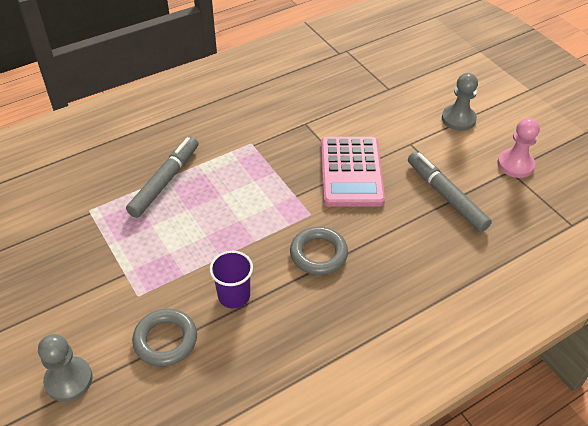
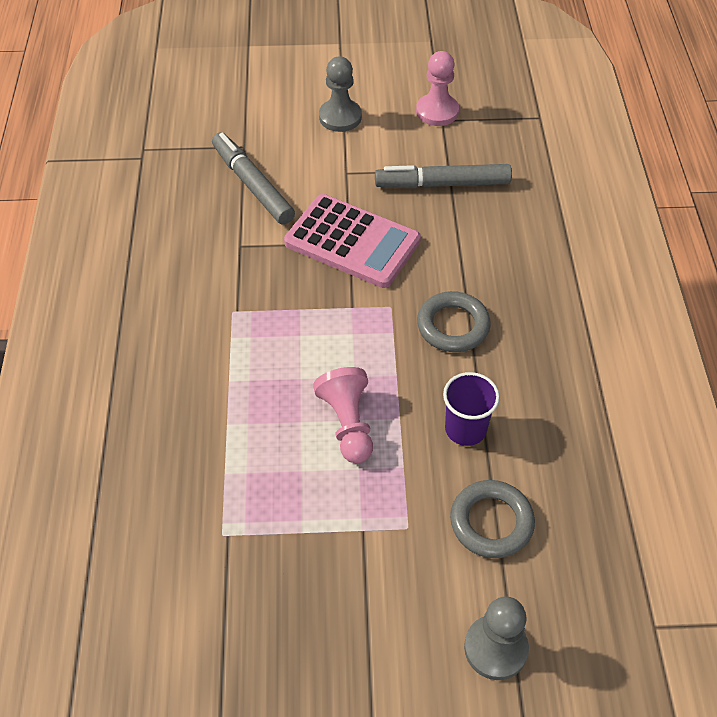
camera: 60 degrees left, 5 degrees up
grey marker [126,137,198,218] -> grey marker moved to [212,132,295,225]
none -> pink pawn [313,367,373,463]

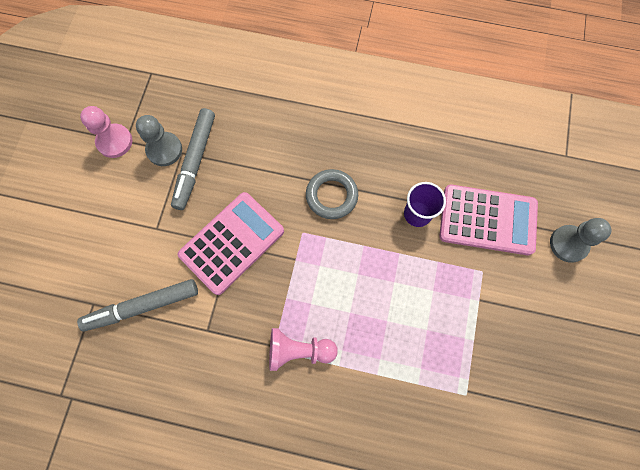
camera: 75 degrees left, 20 degrees up
pink pawn [313,367,373,463] -> pink pawn moved to [269,328,338,371]
grey pawn [319,57,362,132] -> grey pawn moved to [136,115,182,166]
grey ring [450,480,535,558] -> pink calculator [439,185,538,255]

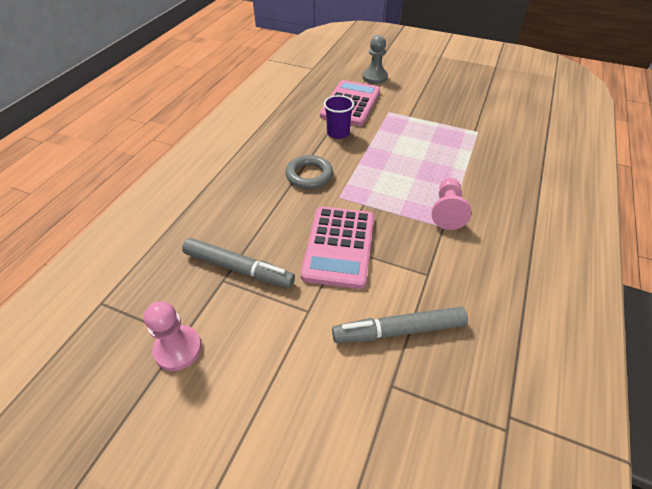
camera: 80 degrees left, 25 degrees down
grey marker [77,279,198,332] -> grey marker turned 90 degrees clockwise [332,307,468,343]
grey pawn [136,115,182,166] -> none
pink calculator [178,192,284,295] -> pink calculator turned 135 degrees counterclockwise [301,207,374,289]

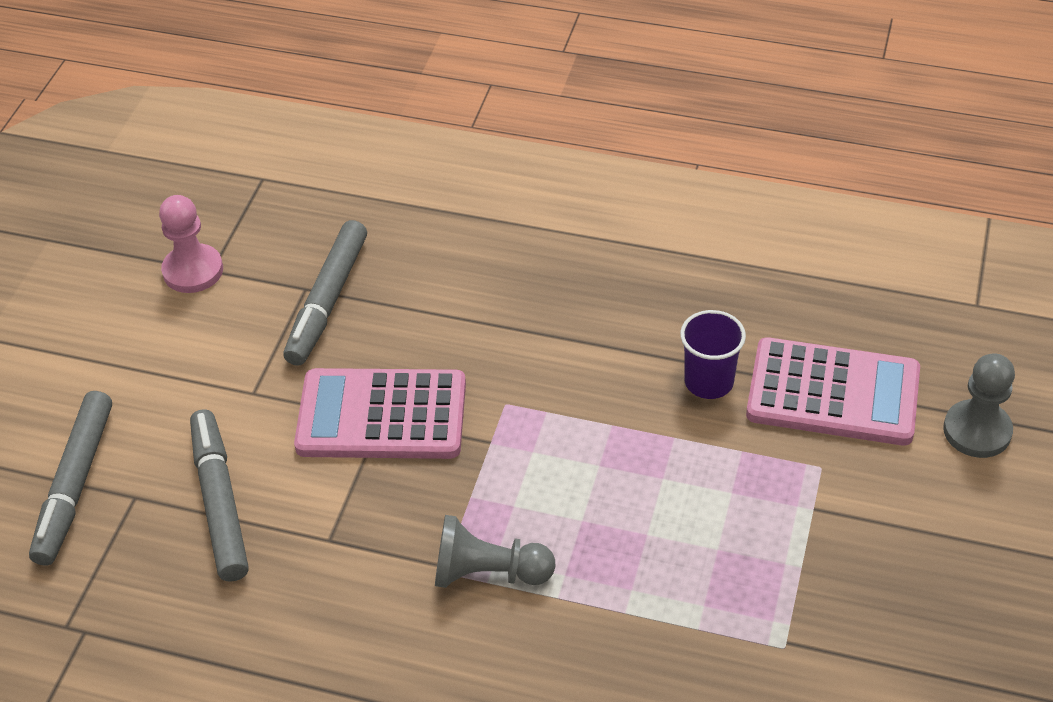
camera: 85 degrees right, 0 degrees up
grey ring [285,155,333,189] -> none
pink pawn [432,178,471,230] -> grey pawn [435,515,555,588]
none -> grey marker [29,391,112,566]

